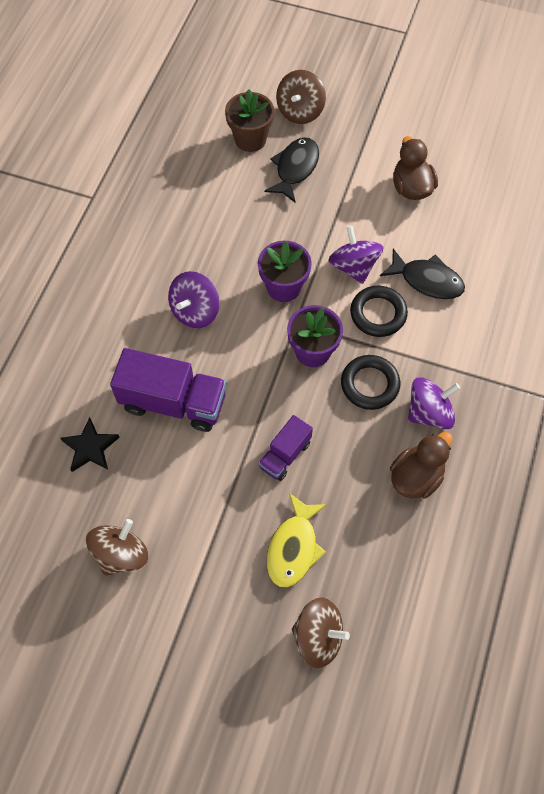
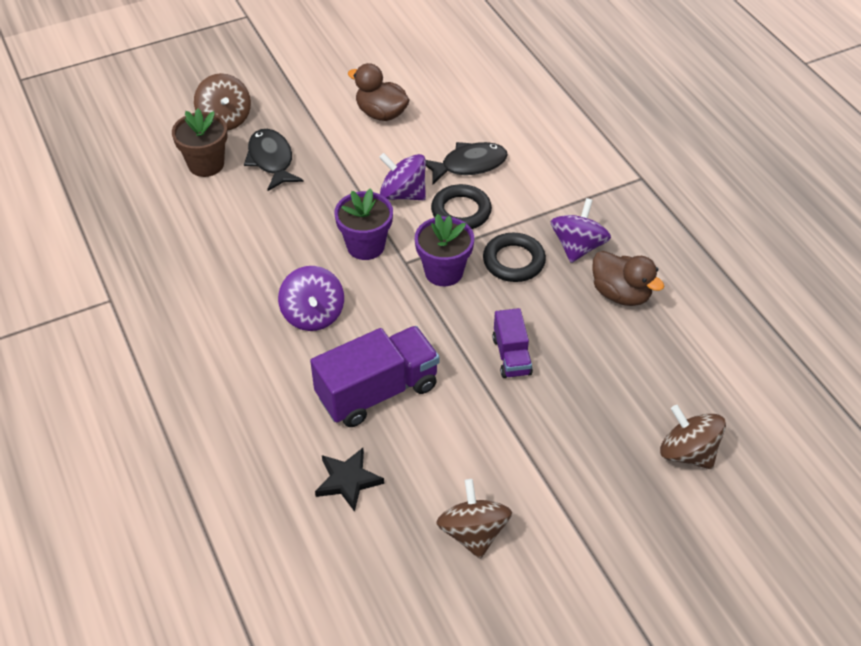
camera: 45 degrees left, 15 degrees down
yellow fish [267,493,327,588] -> none
brown spinning top [292,598,350,668] -> brown spinning top turned 105 degrees counterclockwise [660,405,726,469]
brown duck [390,432,453,499] -> brown duck turned 135 degrees clockwise [593,251,664,306]

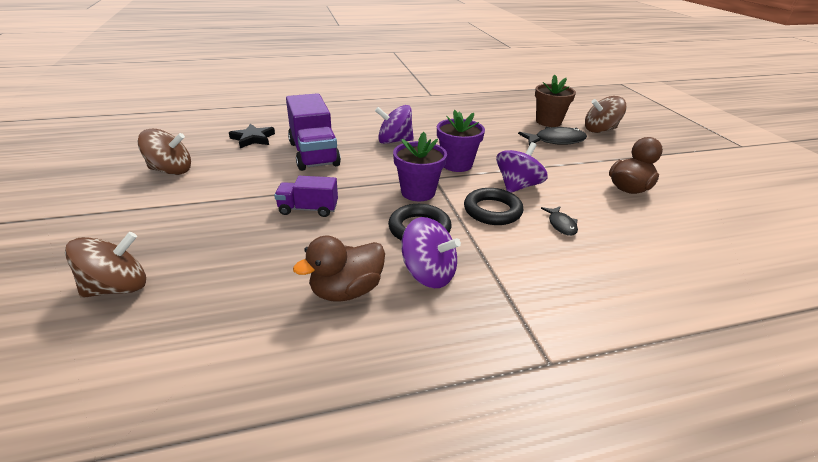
camera: 100 degrees right, 15 degrees down
black fish [426,142,508,184] -> black fish [541,206,578,236], size x0.56

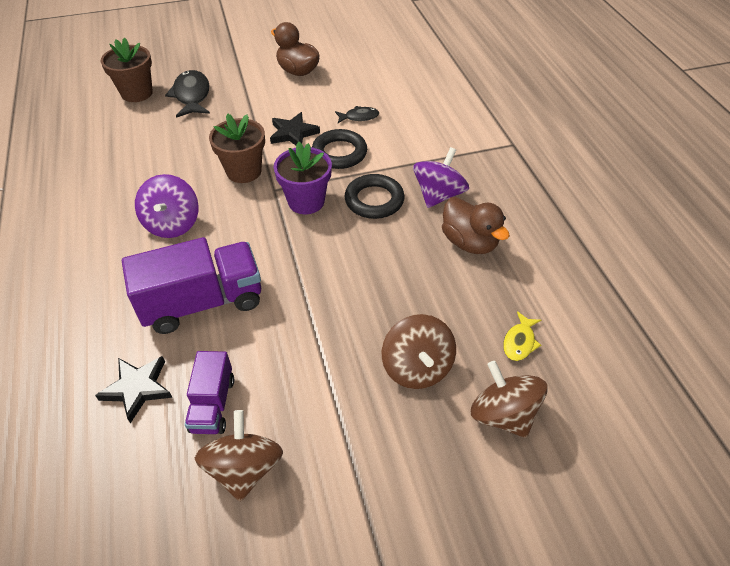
camera: 90 degrees left, 15 degrees up
purple truck [274,176,338,217] -> purple truck moved to [185,351,234,434]
purple flower pot [437,110,485,172] -> brown flower pot [209,114,265,183]
purple spinning top [496,142,548,193] -> black star [270,112,320,146]
brown spinning top [585,96,626,133] -> brown spinning top moved to [382,314,456,389]
none -> yellow fish [503,311,541,361]

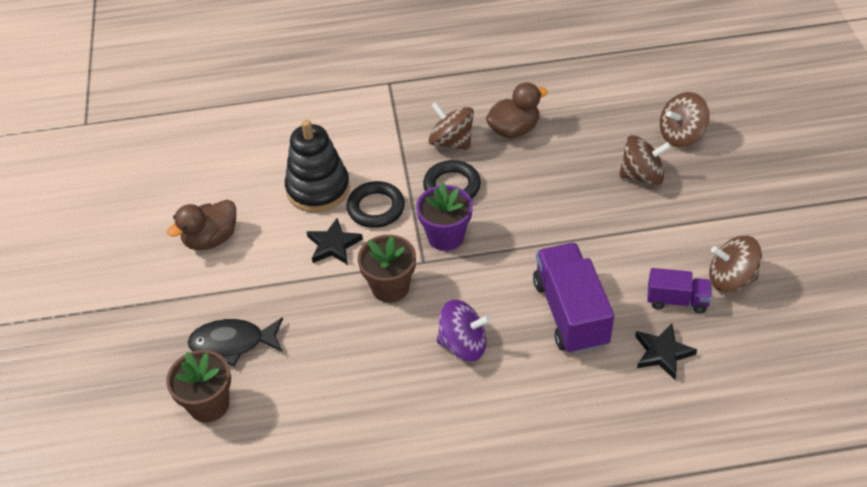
camera: 80 degrees left, 0 degrees up
black fish [335,106,379,123] -> black stacking toy [285,120,350,212]
purple spinning top [413,147,469,208] -> brown spinning top [429,102,474,150]
yellow fish [503,311,541,361] -> none

